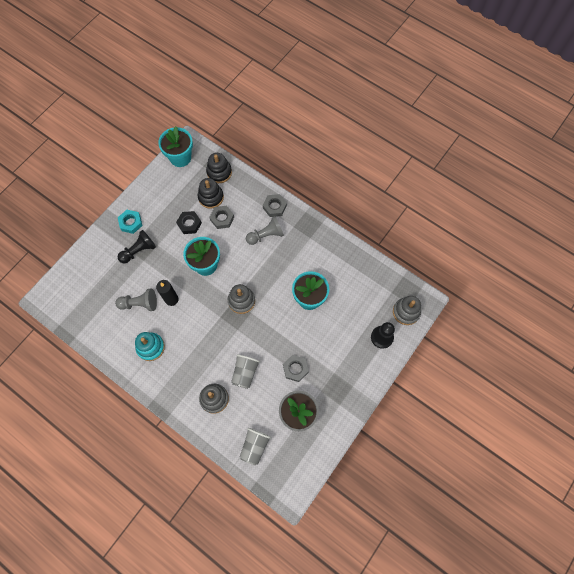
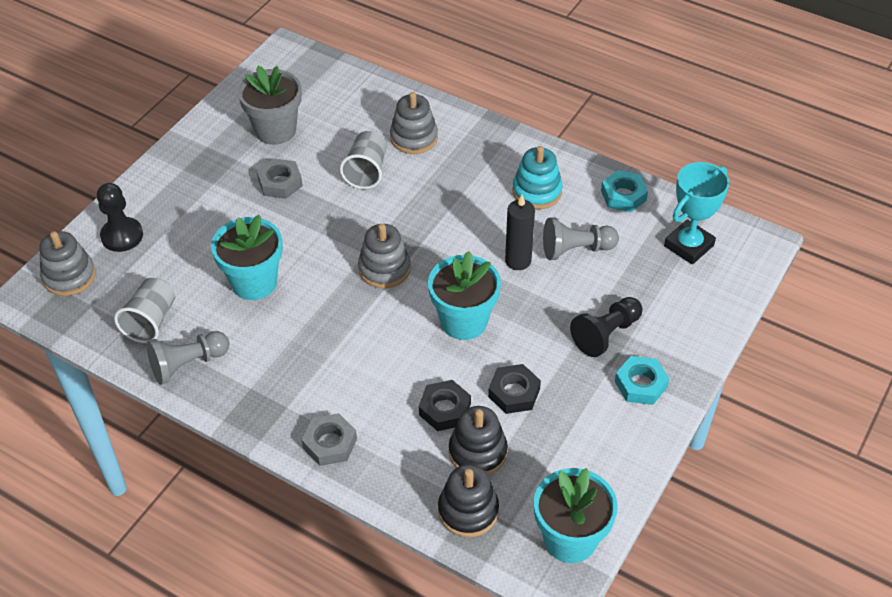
camera: 175 degrees right, 20 degrees down
grey nut [209,206,234,229] -> black nut [419,380,471,431]
grey cup [240,428,272,465] -> grey cup moved to [114,278,175,343]
grey pawn [246,216,284,245] -> grey pawn moved to [146,331,229,385]
none -> turquoise nut [601,170,648,212]
none -> turquoise trophy [664,162,729,264]

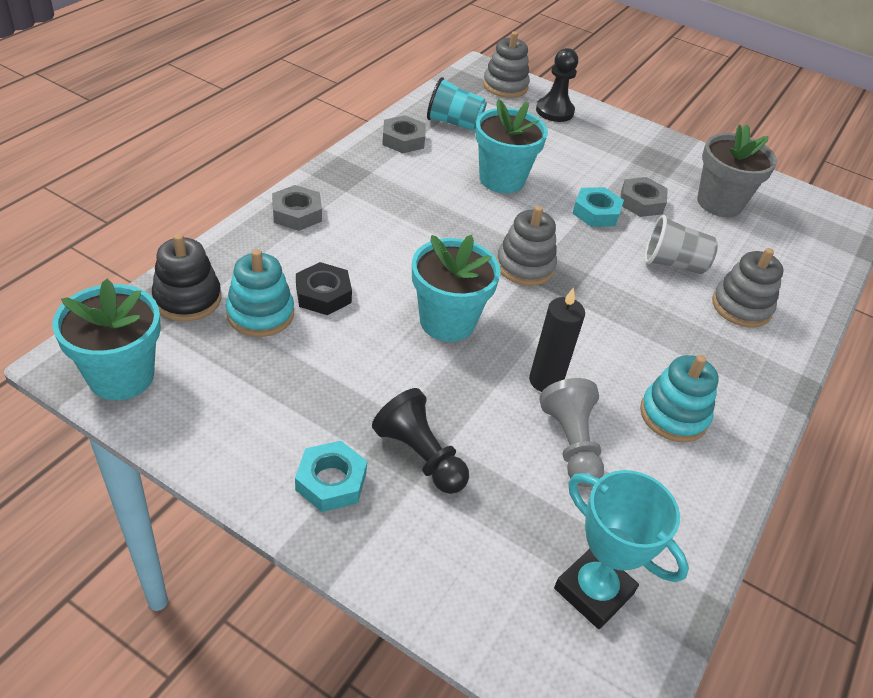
camera: 85 degrees right, 5 degrees down
grey cup [114,278,175,343] -> turquoise cup [427,77,487,131]
grey pawn [146,331,229,385] -> grey nut [382,115,425,153]
black stacking toy [449,406,508,475] -> turquoise stacking toy [226,249,294,337]
black nut [488,364,541,414] -> none
turquoise nut [601,170,648,212] -> turquoise nut moved to [572,187,624,227]

